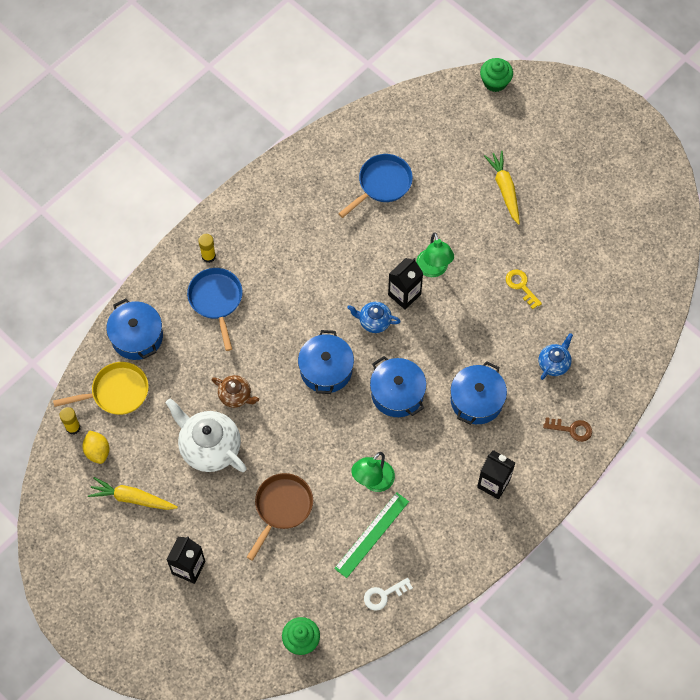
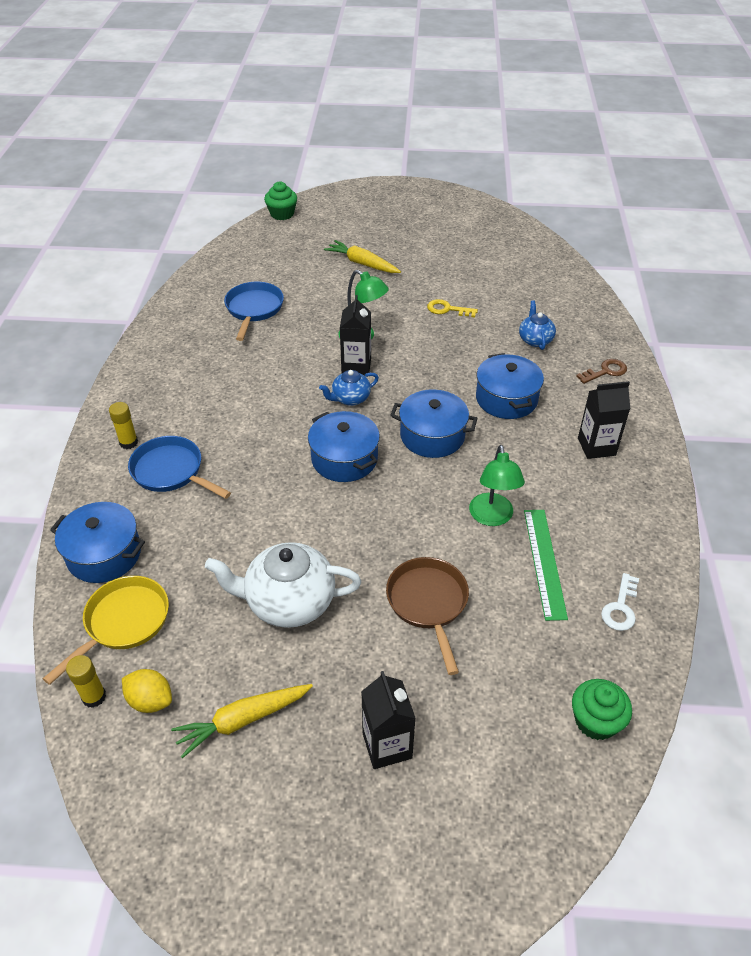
camera: 40 degrees left, 20 degrees down
brown teapot [212,375,259,408] -> none

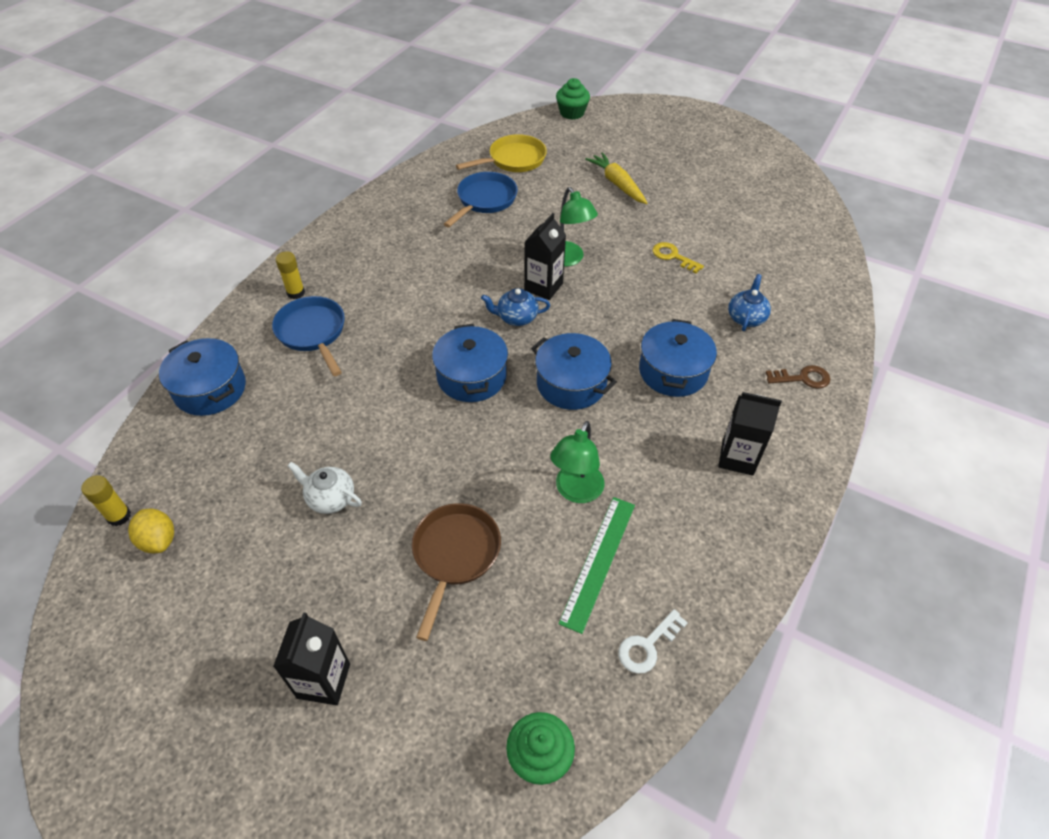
camera: 25 degrees right, 5 degrees up
yellow pan [43,576,169,685] -> yellow pan moved to [456,134,547,172]
yellow carrot [171,684,313,758] -> none
white teapot [205,542,361,628] -> white teapot [288,462,362,514], size x0.54

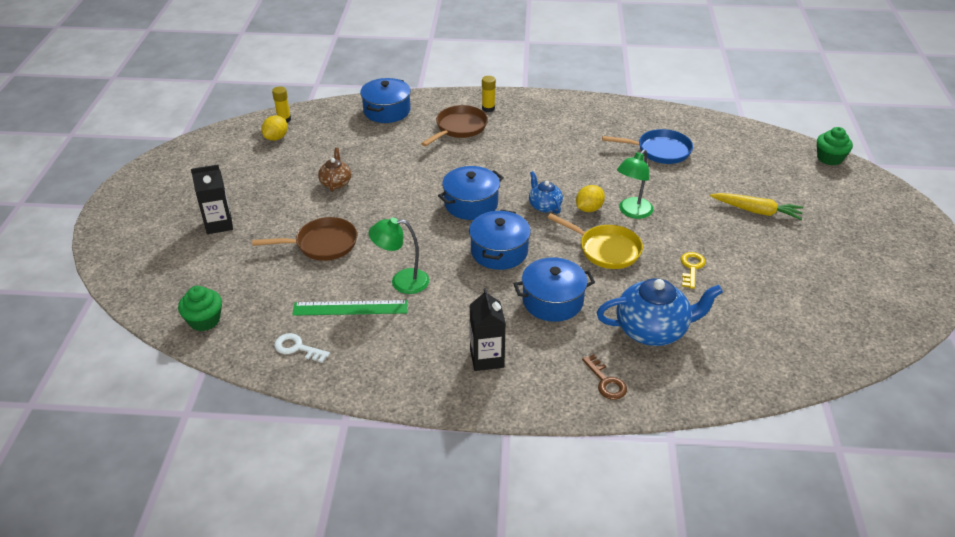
camera: 65 degrees right, 10 degrees down
blue pan [272,296,345,376] -> brown pan [421,105,488,146]
white teapot [288,462,362,514] -> brown teapot [318,148,351,192]
yellow pan [456,134,547,172] -> yellow pan moved to [547,213,643,269]
black carton [524,213,566,300] -> yellow lemon [576,185,605,212]
yellow carrot [585,152,647,204] -> yellow carrot turned 75 degrees clockwise [710,193,804,220]
blue teapot [728,274,771,331] -> blue teapot [597,278,723,346], size x1.85

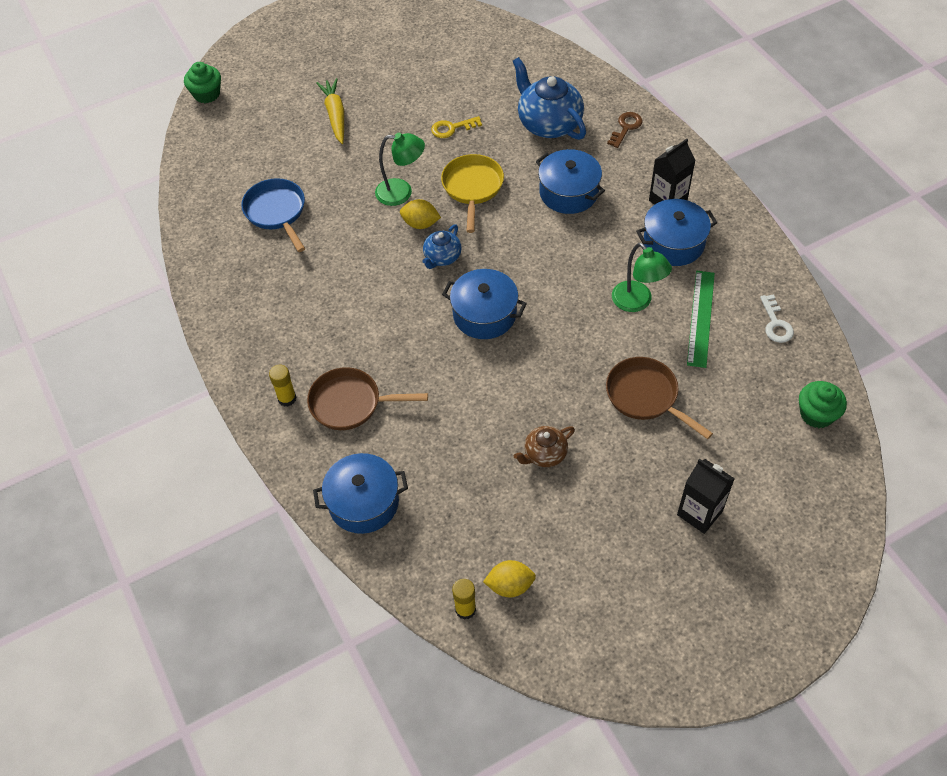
camera: 120 degrees left, 15 degrees up
green ruler [292,300,408,316] -> green ruler turned 45 degrees clockwise [687,271,715,368]
blue pot [469,210,531,270] -> blue pot moved to [636,199,717,266]

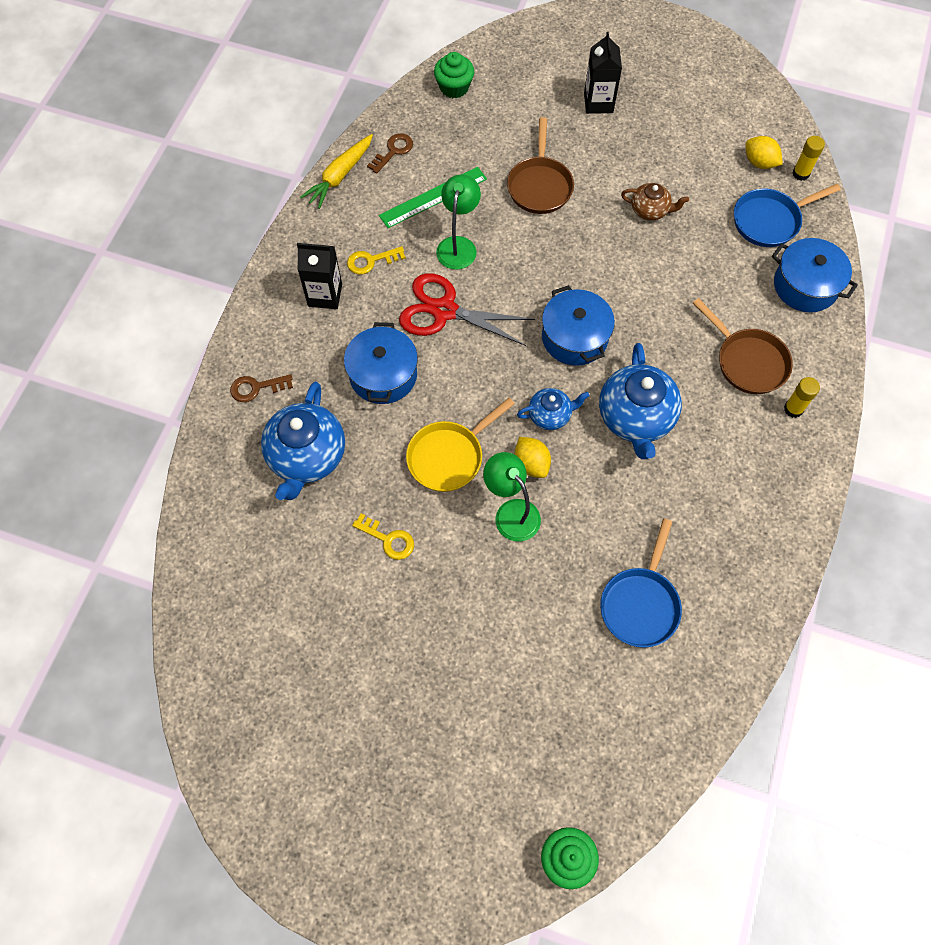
camera: 135 degrees left, 10 degrees up
yellow carrot [316,78,344,144] -> yellow carrot moved to [300,134,373,209]
blue pot [636,199,717,266] -> yellow key [347,246,406,274]
white key [760,294,794,343] -> brown key [367,133,413,174]
none -> red scissors [399,273,535,346]
none -> blue teapot [599,343,682,459]
none -> blue pan [734,184,841,247]

